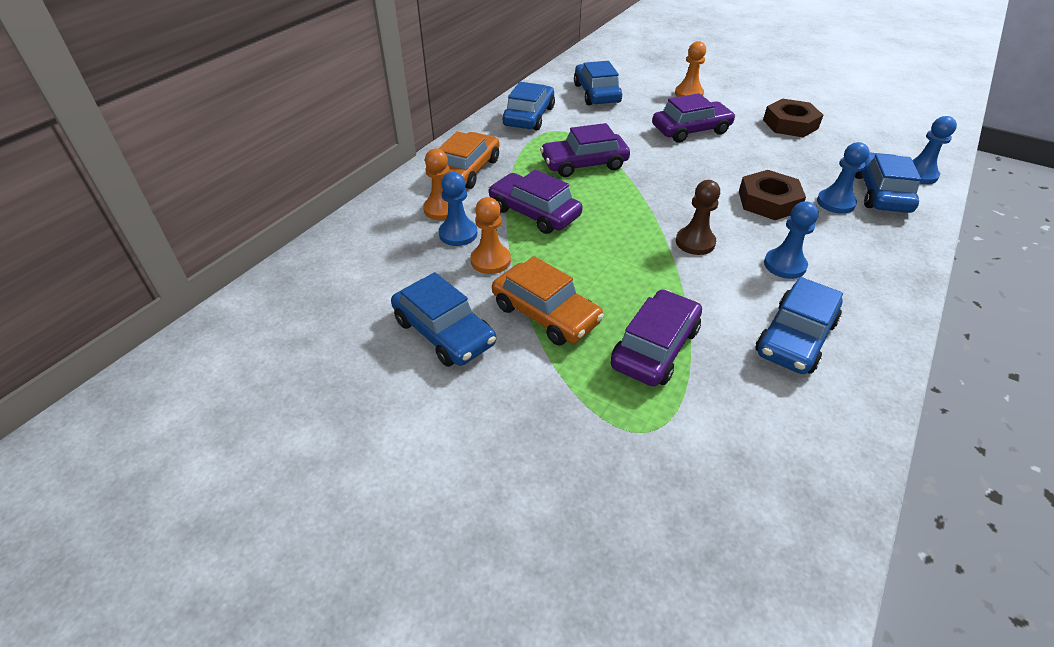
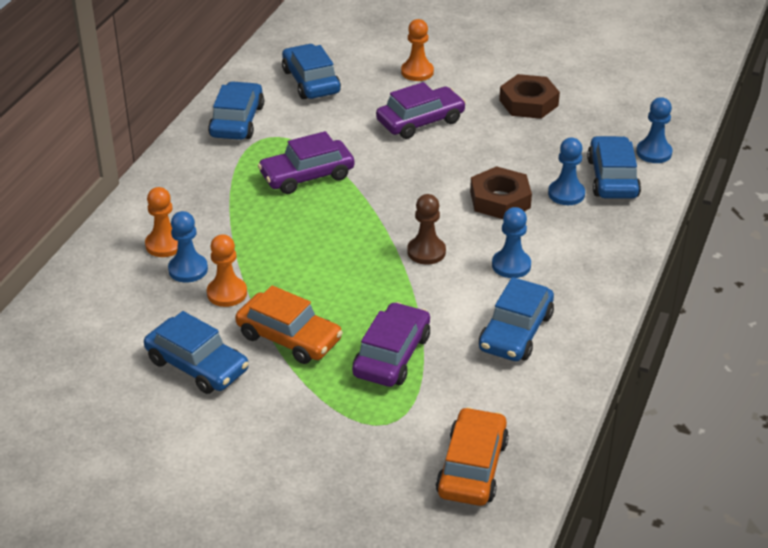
camera: 10 degrees left, 5 degrees down
orange car [438,131,500,189] -> orange car moved to [436,407,509,506]
purple car [489,170,583,234] -> none

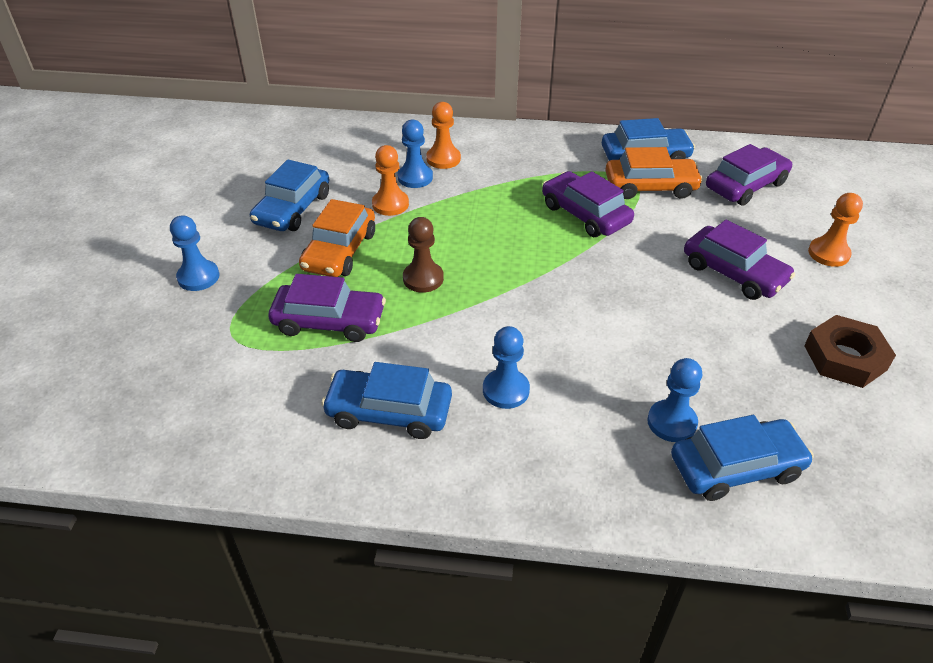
camera: 75 degrees right, 5 degrees up
blue car [282,44,341,99] -> purple car [706,144,792,206]
brown pawn [407,194,446,265] -> brown pawn moved to [403,217,444,293]
orange car [436,407,509,506] -> orange car moved to [605,147,703,199]
brown nut [470,166,532,219] -> none
blue pawn [636,97,673,163] -> blue pawn moved to [170,215,219,291]

